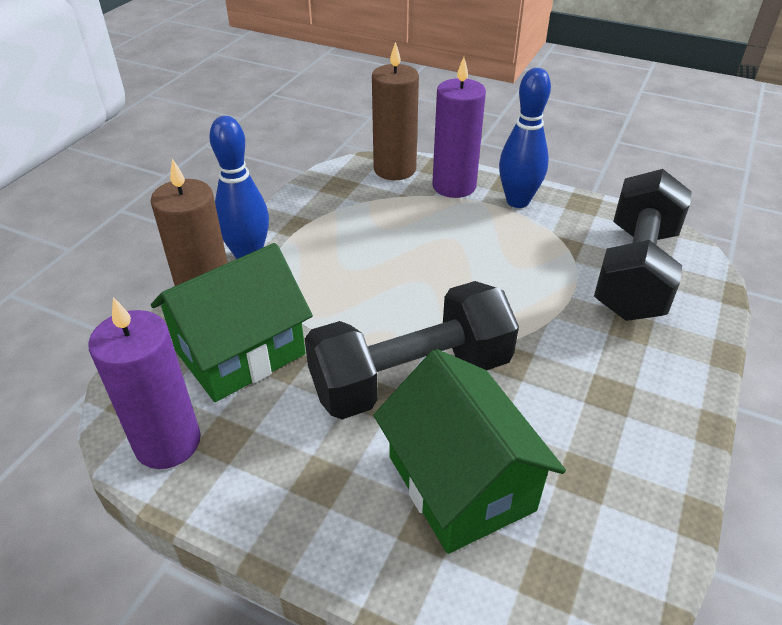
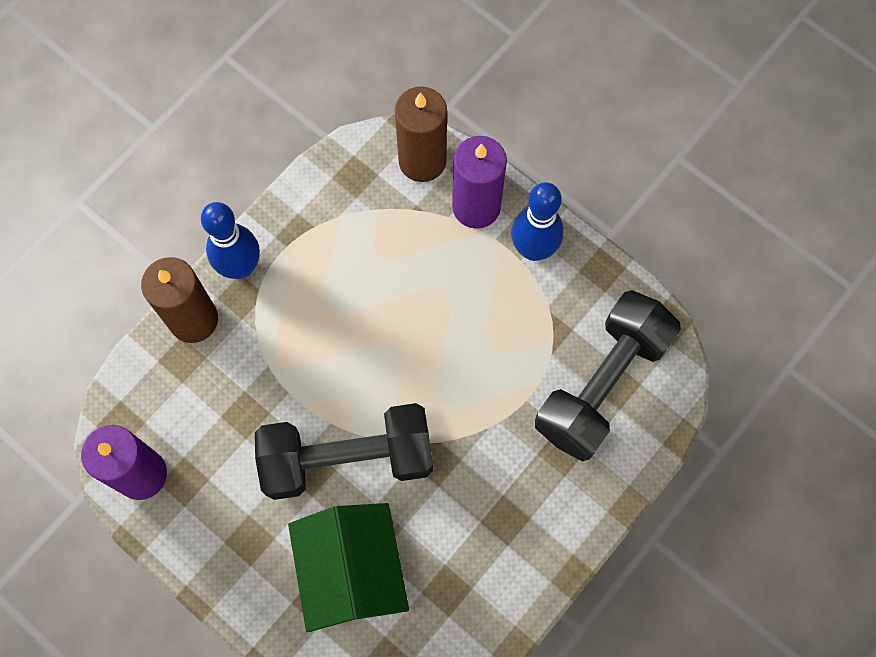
camera: 15 degrees right, 30 degrees up
green house [151,243,313,402] -> none

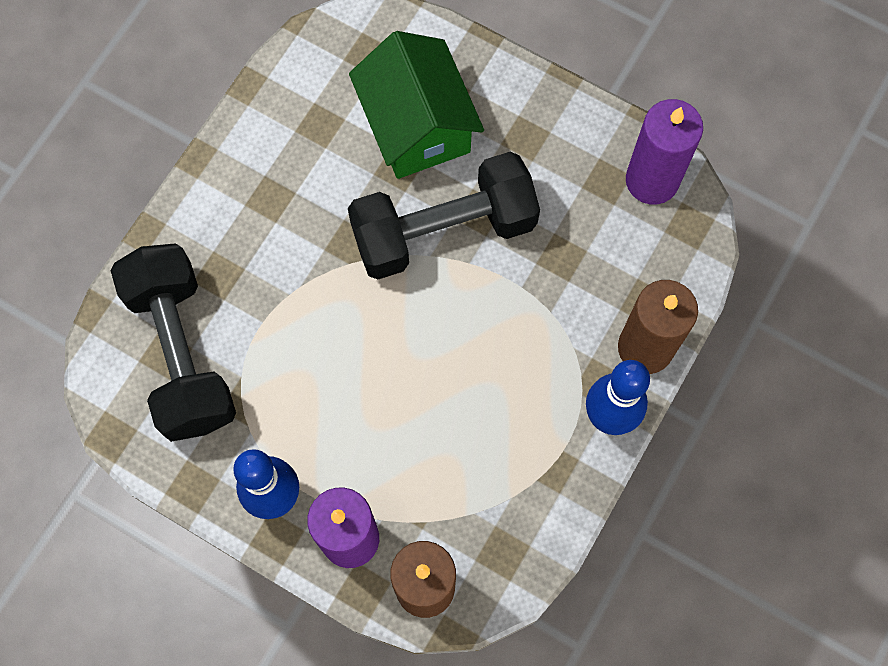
camera: 170 degrees right, 0 degrees up
black dumbbell [535,290,681,462] -> black dumbbell turned 45 degrees counterclockwise [111,243,236,442]

